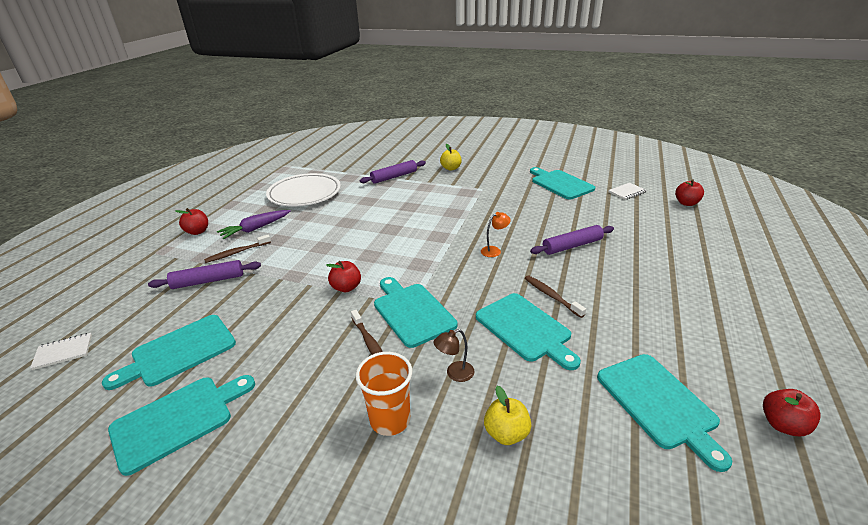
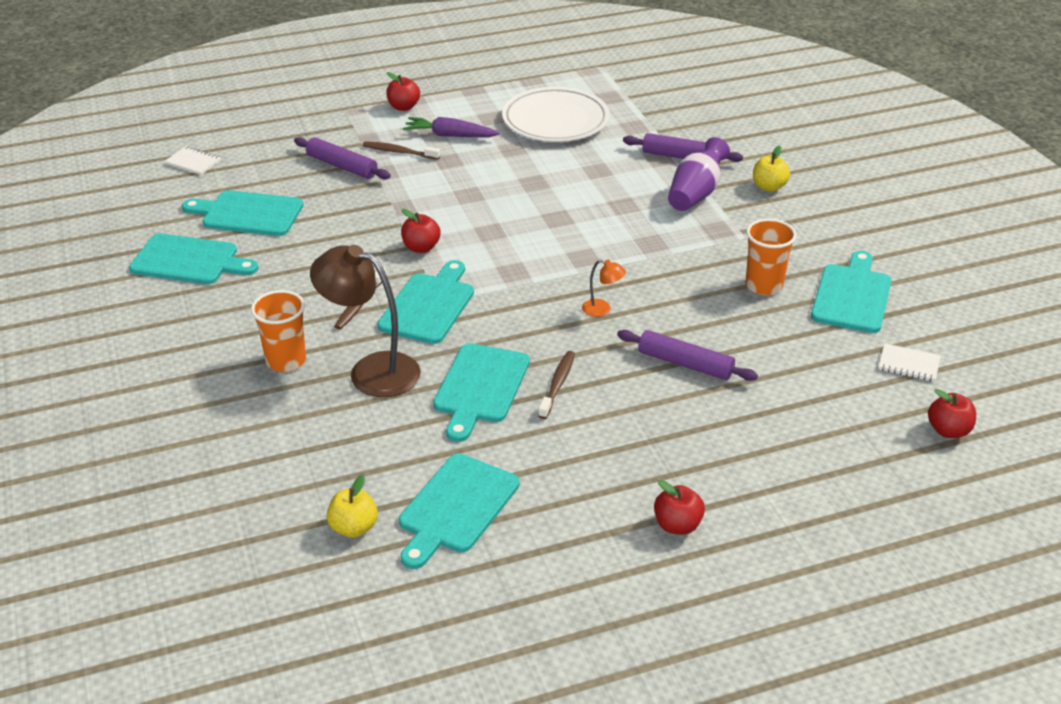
camera: 50 degrees right, 5 degrees up
brown lamp [434,329,475,382] -> brown lamp [310,245,421,397], size x2.28
yellow apple [484,386,531,445] -> yellow apple moved to [327,475,378,538]
red apple [763,389,821,436] -> red apple moved to [654,480,705,535]
none -> purple vase [668,137,730,211]
none -> orange cup [746,219,797,295]

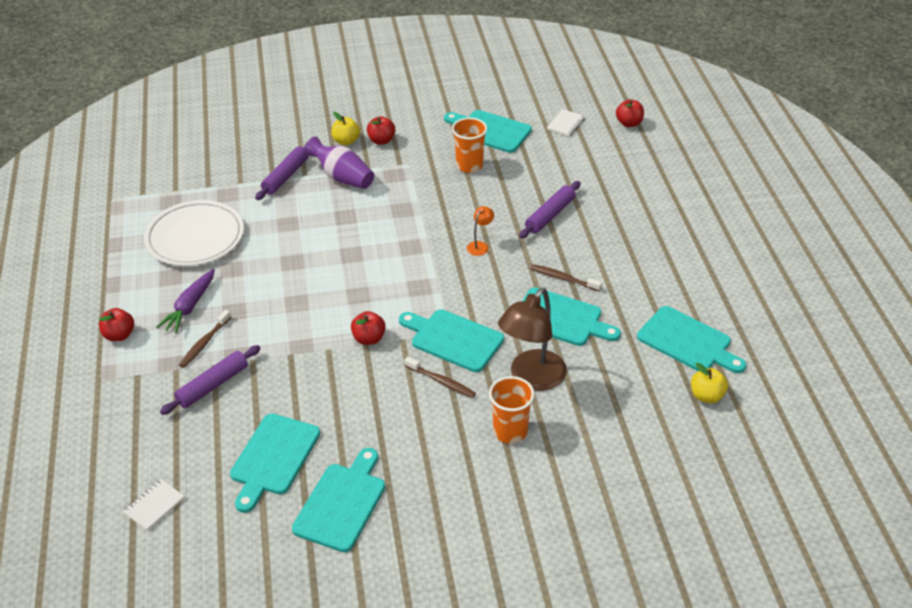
camera: 80 degrees left, 5 degrees up
red apple [654,480,705,535] -> red apple moved to [367,116,395,145]

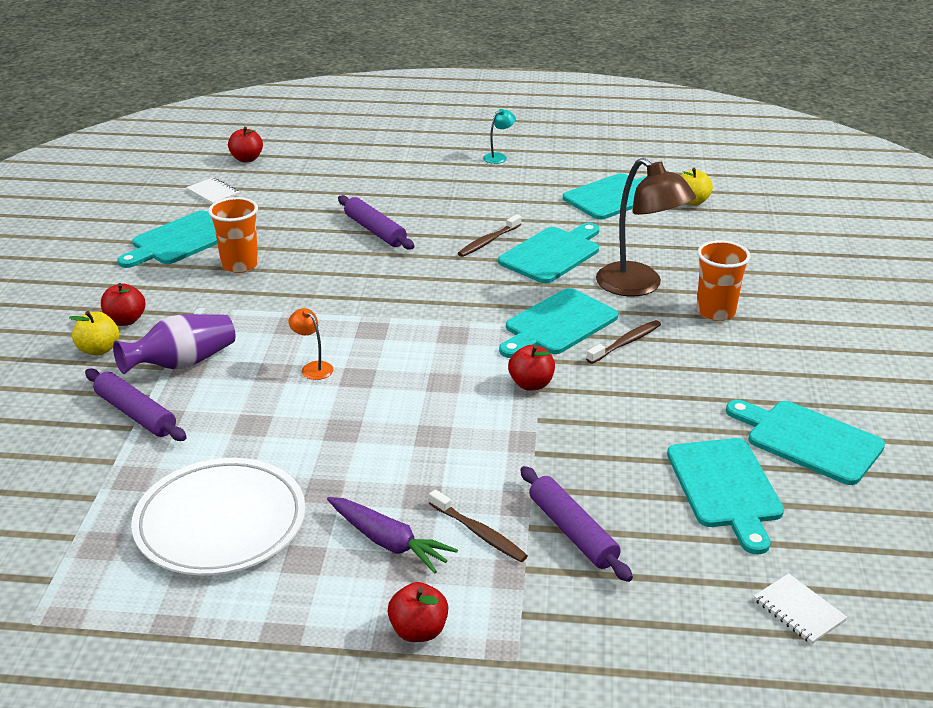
camera: 75 degrees left, 10 degrees down
turquoise cutting board [230,413,320,513] -> turquoise cutting board turned 45 degrees clockwise [667,438,784,554]
orange lamp [467,206,494,256] -> orange lamp moved to [289,308,333,380]
none -> turquoise lamp [483,109,516,164]

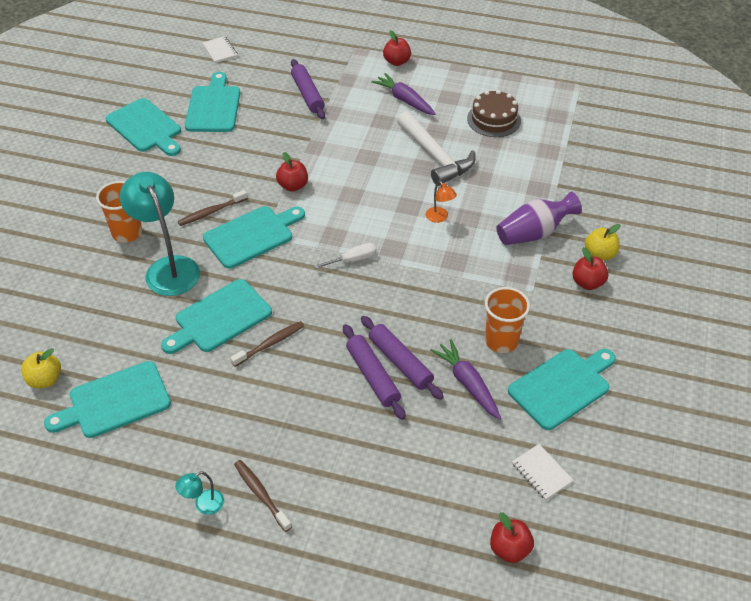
camera: 170 degrees left, 15 degrees up
purple rolling pin [85,368,187,441] -> purple rolling pin moved to [361,316,444,400]
white plate [131,458,305,576] -> brown cake [467,90,521,137]
brown toothbrush [429,489,528,562] -> brown toothbrush moved to [234,460,292,532]
brown lamp [596,158,696,297] -> turquoise lamp [120,172,200,296]
none -> white screwdriver [314,243,377,269]
none -> white hammer [397,111,475,186]
none -> purple carrot [430,339,501,420]

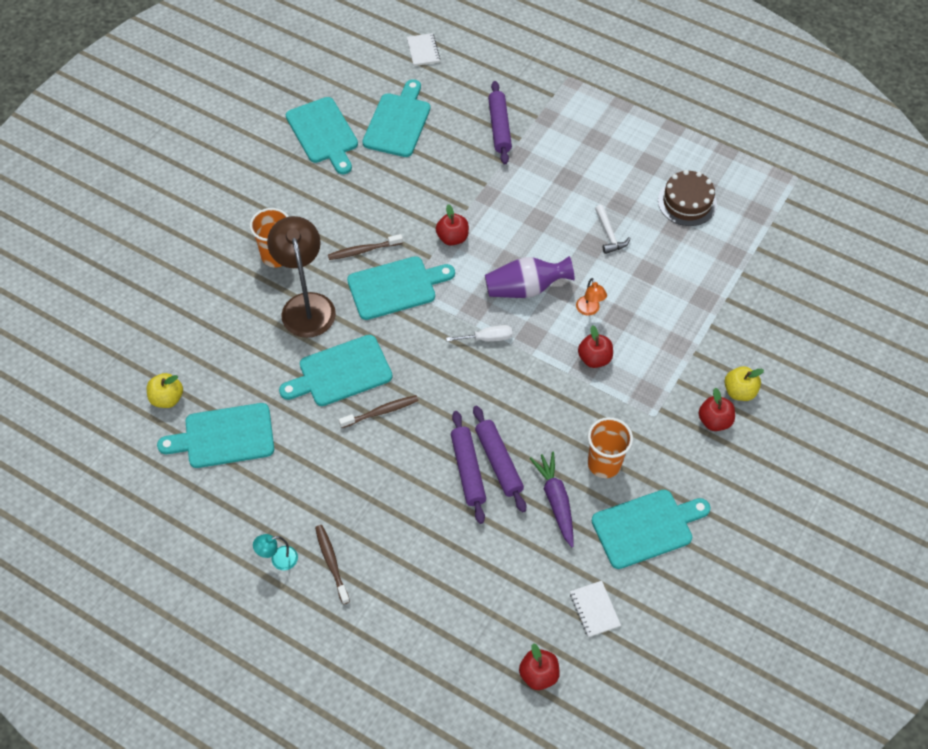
camera: 15 degrees right, 10 degrees up
turquoise lamp [120,172,200,296] -> brown lamp [267,216,336,338]
purple carrot [371,73,436,115] -> none
red apple [383,30,411,66] -> red apple moved to [578,325,613,368]
white hammer [397,111,475,186] -> white hammer [595,205,631,254], size x0.51
purple vase [496,192,582,245] -> purple vase moved to [485,256,575,298]

